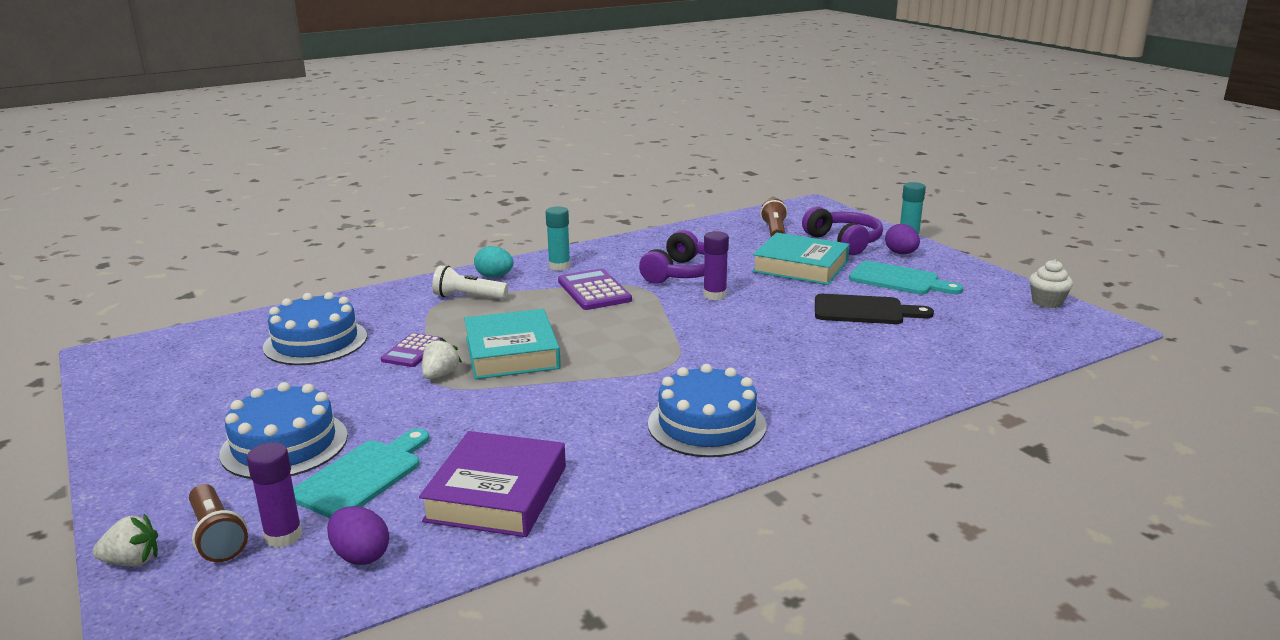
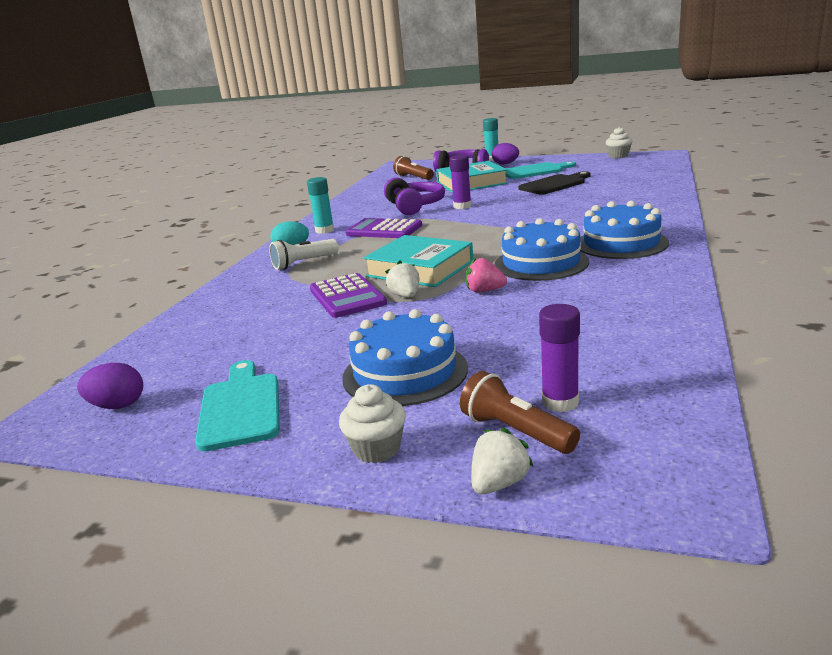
camera: 40 degrees left, 0 degrees up
brown flashlight [189,484,248,562] -> brown flashlight turned 150 degrees counterclockwise [460,371,580,454]
blue cake [263,292,367,365] -> blue cake moved to [494,218,589,281]
turquoise cutting board [293,429,430,518] -> turquoise cutting board moved to [195,360,280,452]
purple egg [327,506,389,565] -> purple egg moved to [77,363,143,409]
purple calculator [381,333,442,367] -> purple calculator [310,273,387,318], size x1.51
purple book [419,431,566,537] -> none
none -> white cupcake [339,384,406,463]
none -> pink strawberry [466,257,507,292]

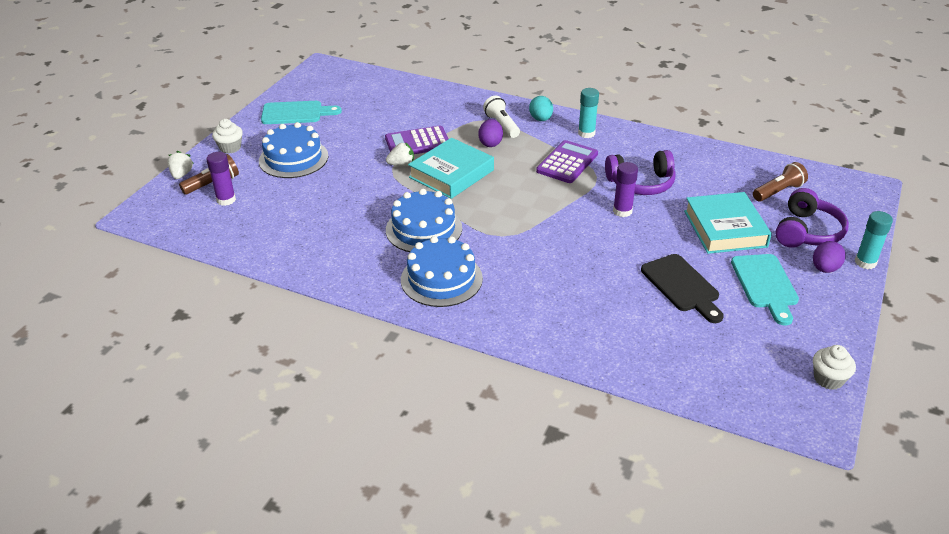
camera: 95 degrees right, 15 degrees up
purple egg [77,363,143,409] -> purple egg moved to [478,119,503,147]
pink strawberry [466,257,507,292] -> none
white strawberry [471,427,534,494] -> white strawberry turned 135 degrees counterclockwise [167,151,194,179]

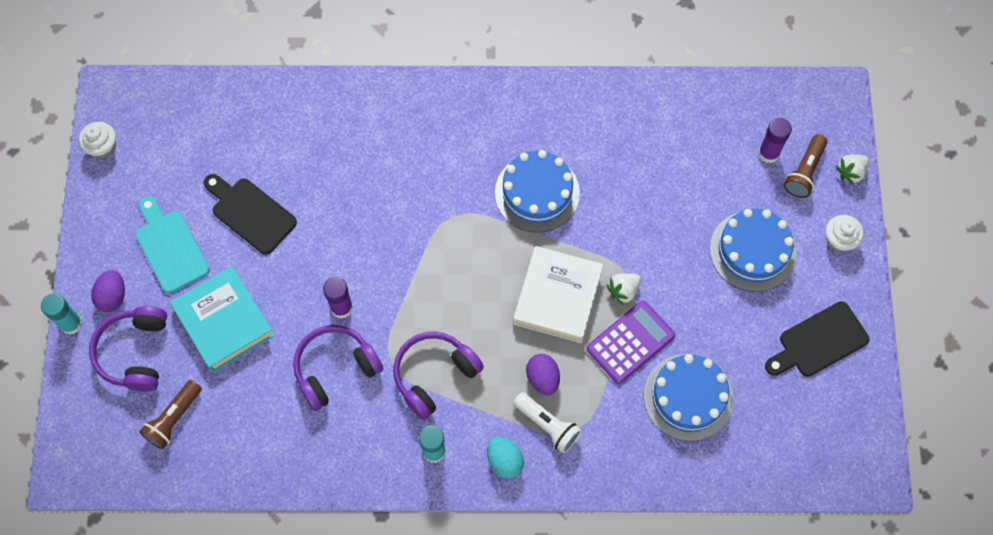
camera: 155 degrees right, 30 degrees up
white strawberry [167,151,194,179] -> white strawberry turned 75 degrees clockwise [836,154,869,185]
turquoise cutting board [261,101,342,124] -> black cutting board [765,301,869,377]
blue cake [401,236,483,307] -> blue cake moved to [644,354,733,441]
turquoise book [408,138,494,199] -> white book [513,246,603,343]
purple calculator [536,140,598,183] -> purple headphones [393,331,484,420]

